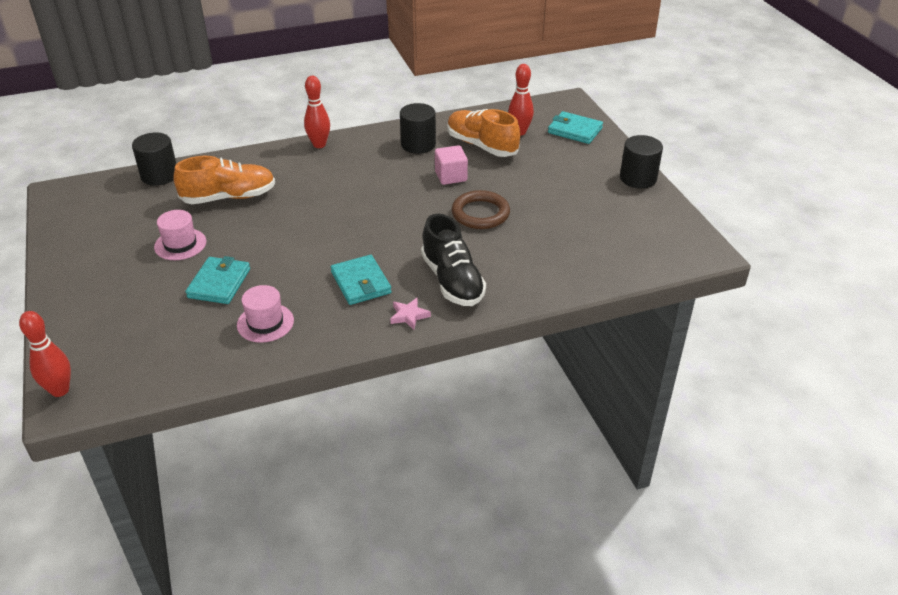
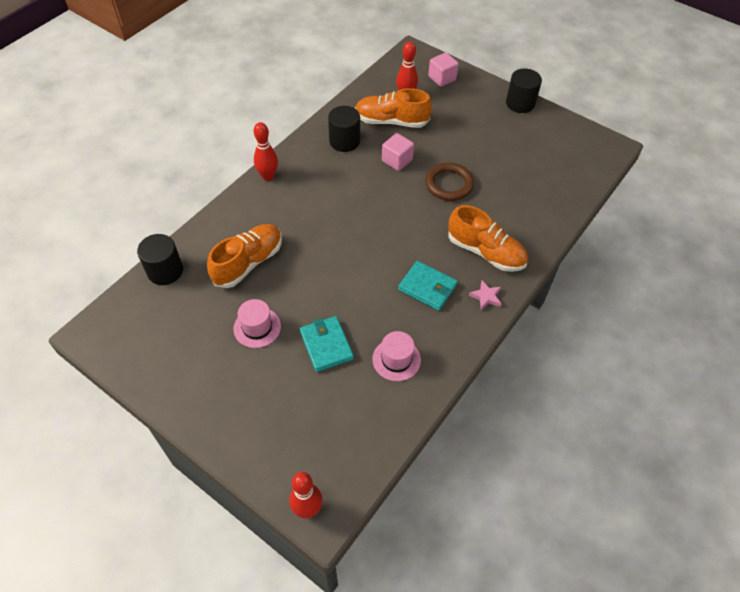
camera: 35 degrees left, 15 degrees up
black shoe [421,214,486,306] -> orange shoe [448,205,528,272]
turquoise wallet [548,111,603,144] -> pink cube [428,52,459,87]

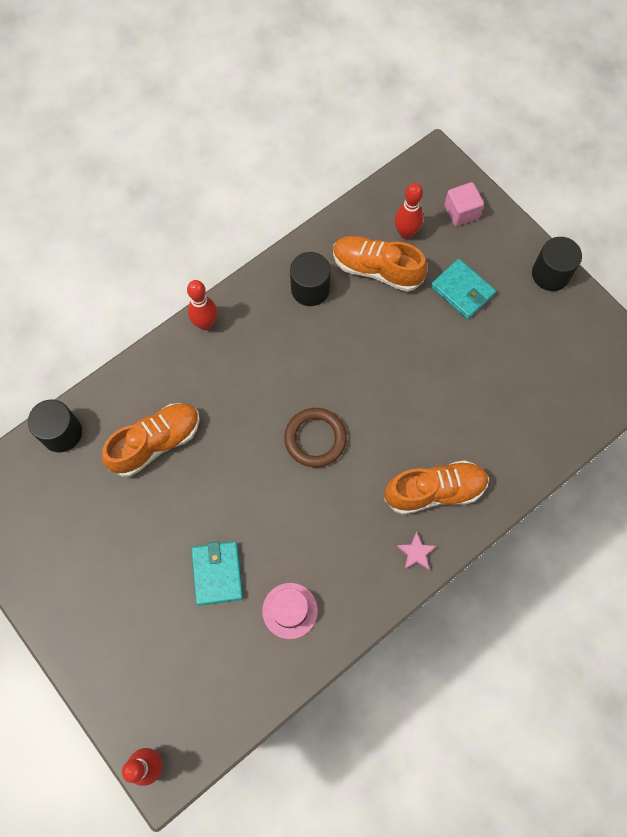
camera: 15 degrees right, 15 degrees up
pink hat [234,299,281,348] -> none
pink cube [382,133,414,171] -> none
turquoise wallet [398,261,458,311] -> turquoise wallet moved to [431,259,496,319]
brown ring [425,163,474,201] -> brown ring moved to [284,408,347,467]
orange shoe [448,205,528,272] -> orange shoe turned 60 degrees counterclockwise [384,460,489,515]

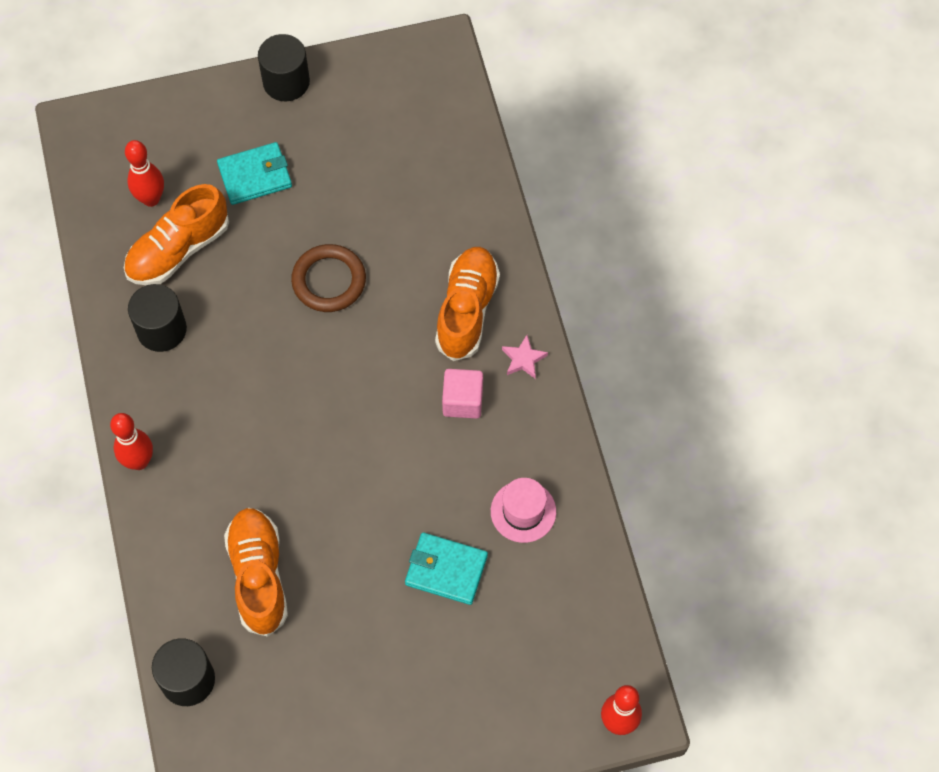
camera: 65 degrees left, 5 degrees down
brown ring [284,408,347,467] -> brown ring moved to [291,244,366,312]
pink cube [444,182,484,226] -> pink cube moved to [442,369,483,419]

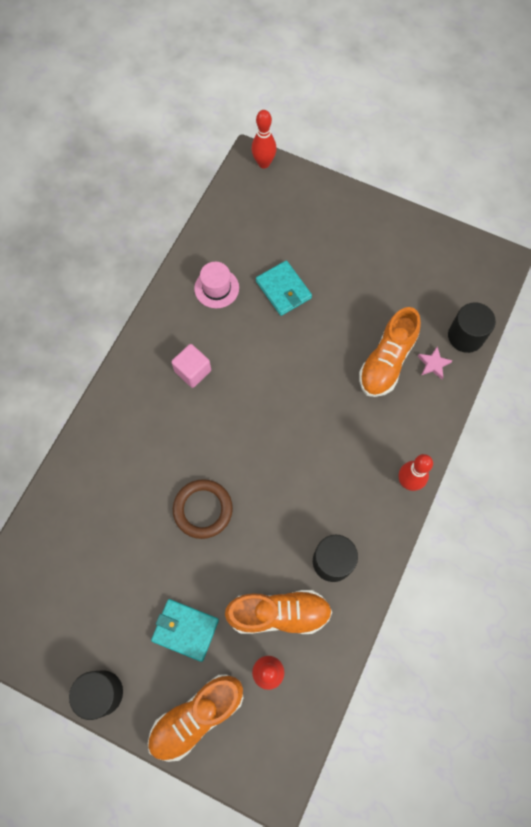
camera: 140 degrees left, 5 degrees up
orange shoe [435,247,500,361] -> orange shoe moved to [148,674,243,762]
pink star [502,335,548,379] -> pink star moved to [418,346,453,379]

